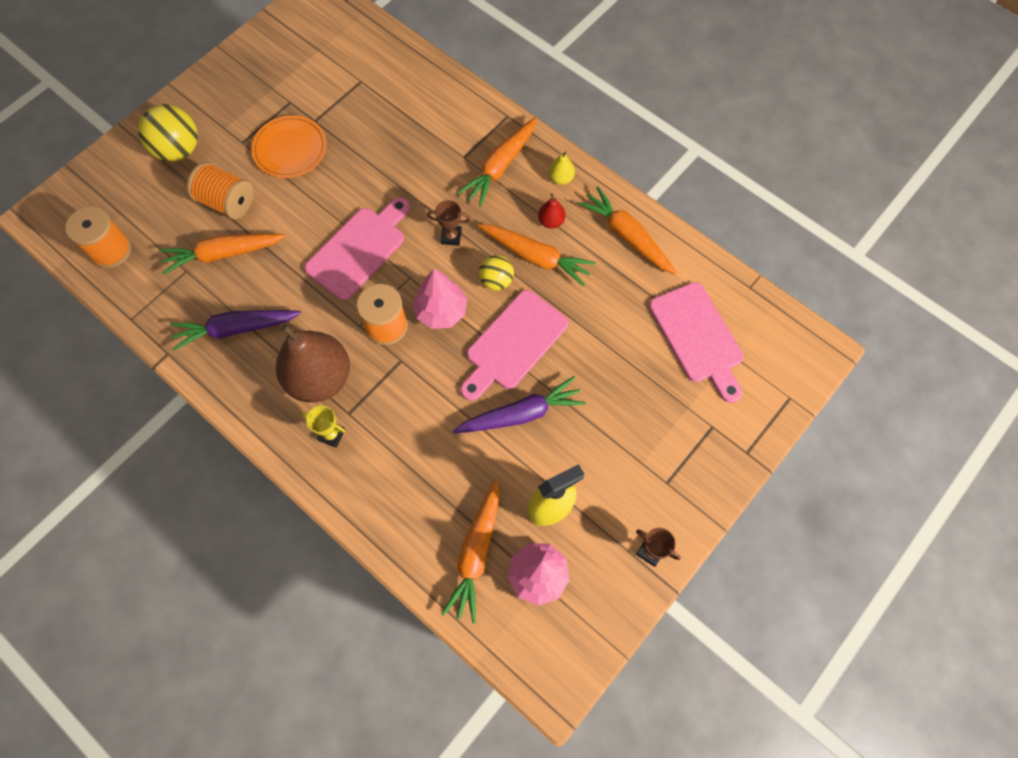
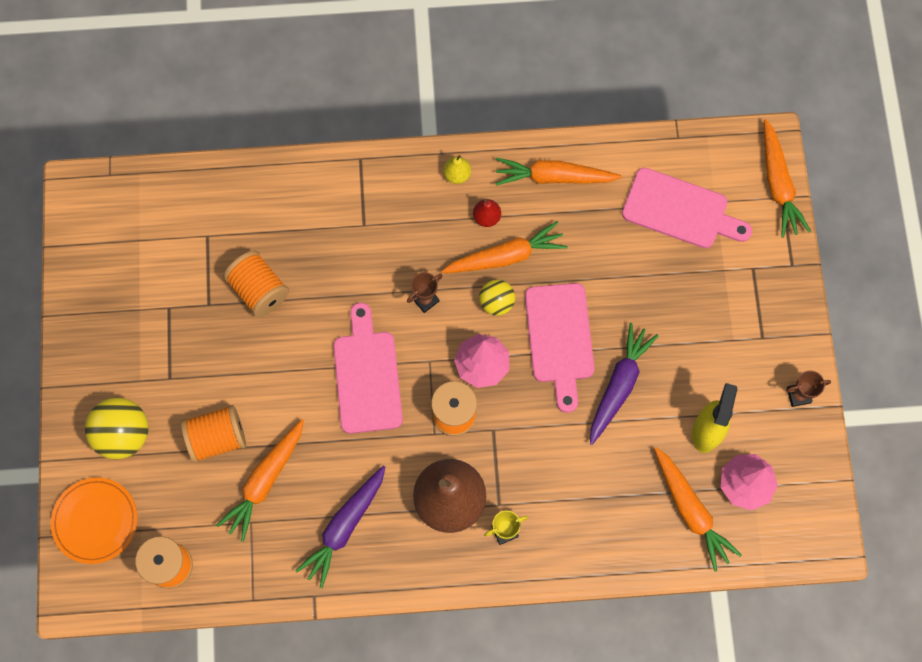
camera: 45 degrees left, 5 degrees up
orange plate [251,115,327,178] -> orange plate moved to [51,478,137,564]
orange carrot [457,117,537,207] -> orange carrot moved to [764,119,811,238]
none -> orange spool [223,250,289,317]

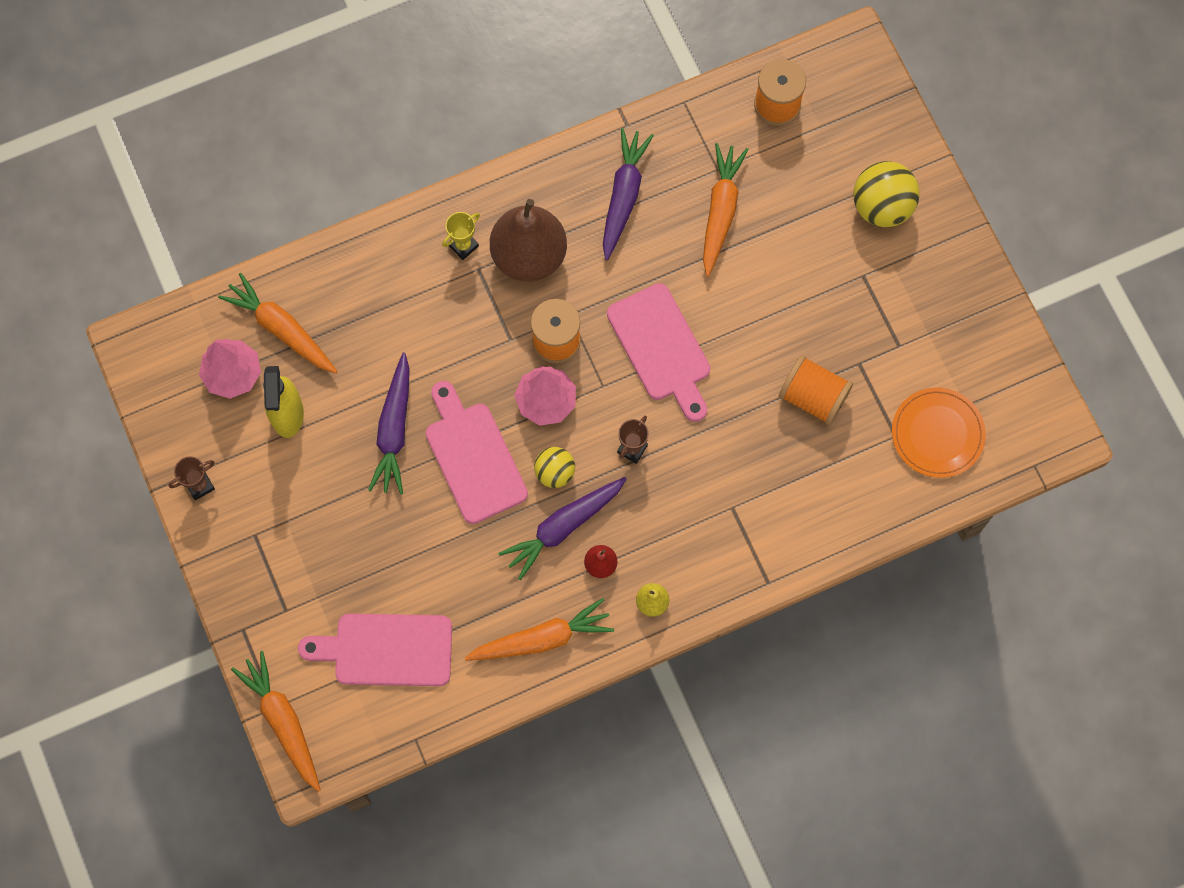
camera: 160 degrees right, 0 degrees up
orange plate [51,478,137,564] -> orange plate moved to [892,387,986,478]
orange spool [181,405,246,463] -> none
orange carrot [441,221,568,273] -> purple carrot [498,477,627,580]

